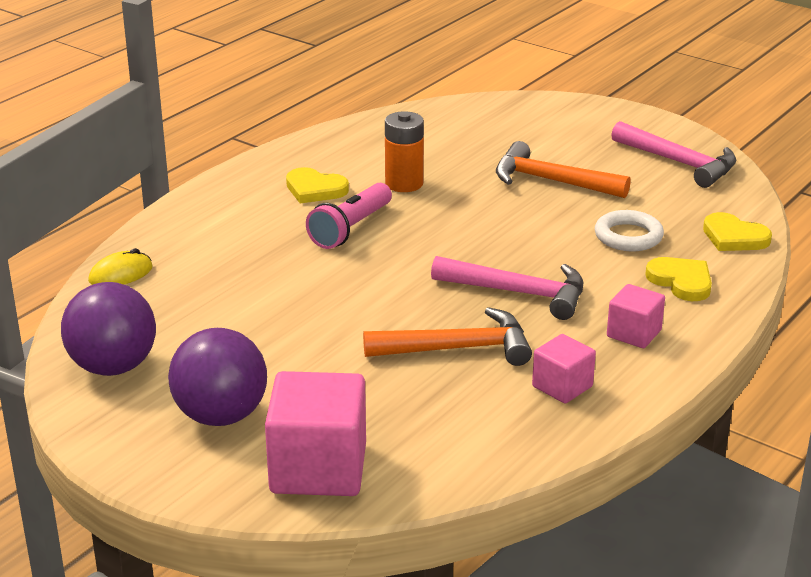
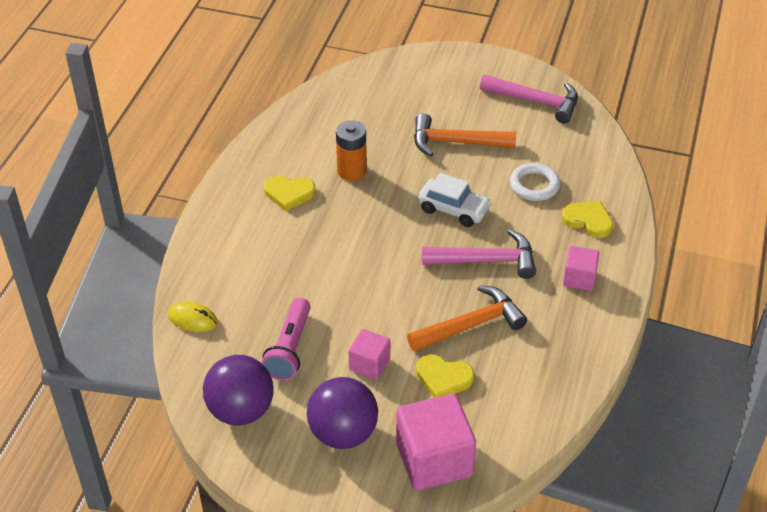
camera: 20 degrees left, 15 degrees up
yellow mouse [88,248,153,285] -> yellow mouse turned 75 degrees clockwise [168,302,217,332]
pink flashlight [306,183,392,249] -> pink flashlight moved to [262,298,311,380]
pink cube [532,334,596,403] -> pink cube moved to [348,329,390,380]
yellow heart [703,212,772,251] -> yellow heart moved to [416,354,474,398]
none -> white car [418,173,492,227]

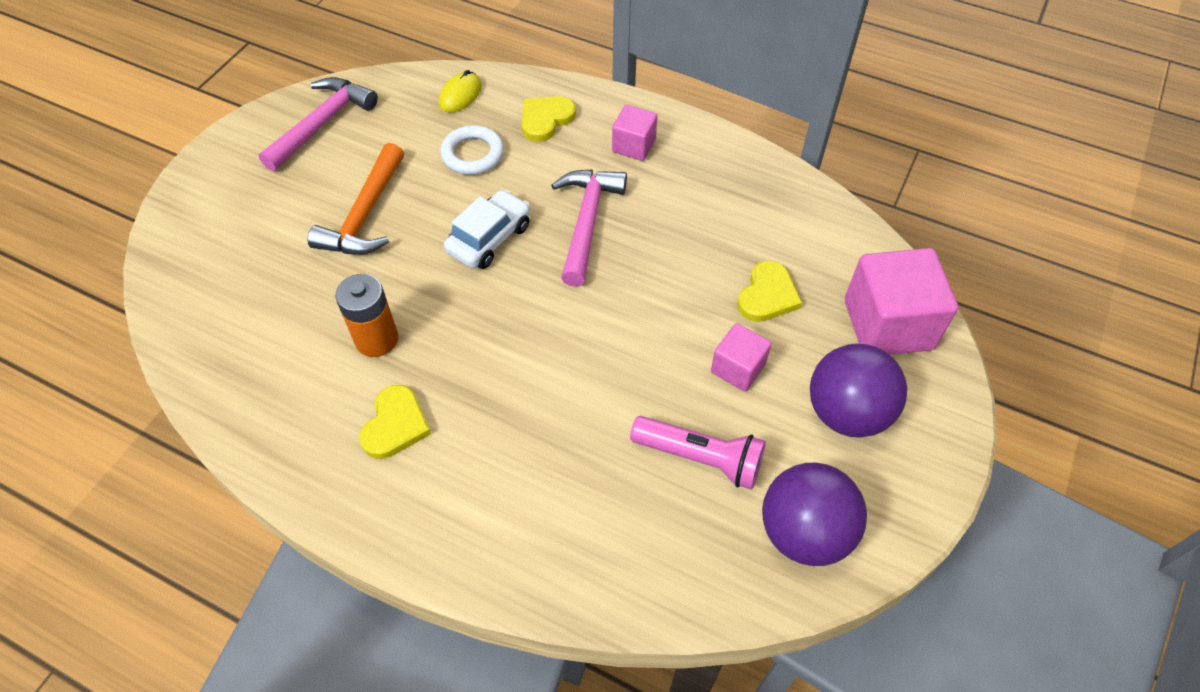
camera: 80 degrees left, 10 degrees up
yellow mouse [168,302,217,332] -> yellow mouse moved to [439,70,482,113]
orange hammer [407,285,527,352] -> none

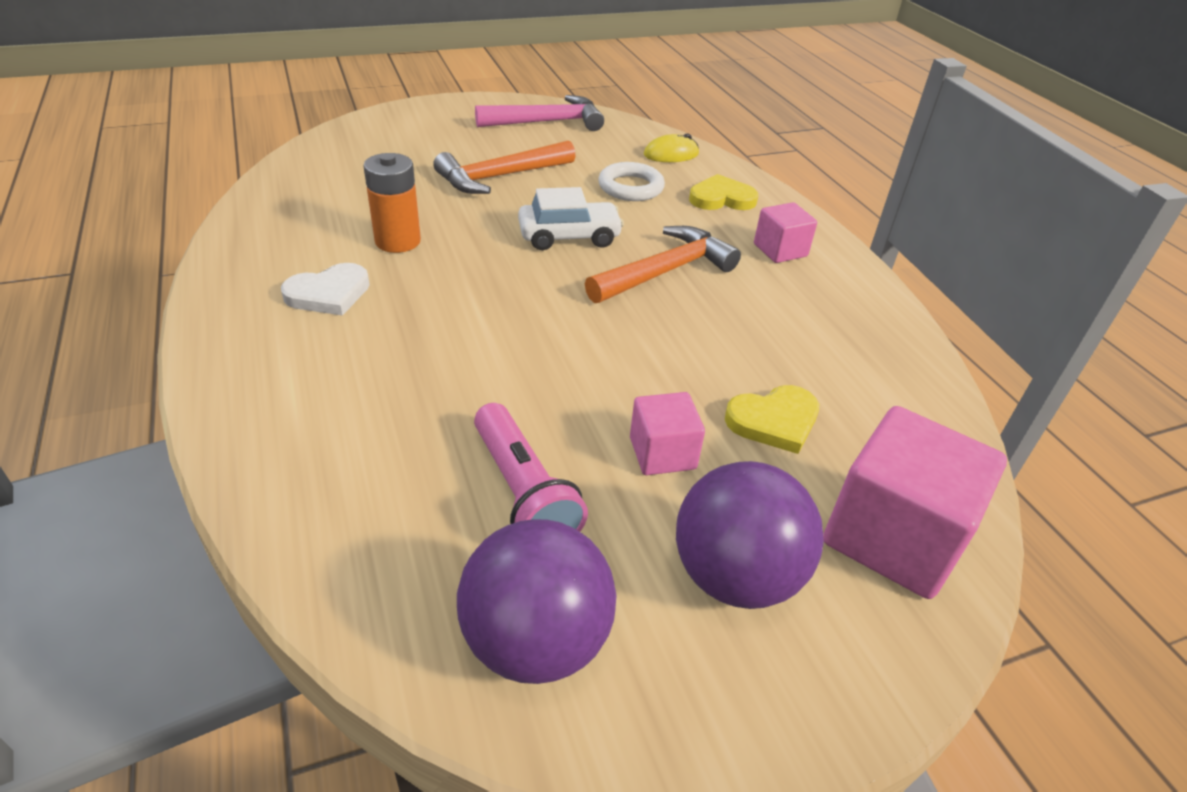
camera: 40 degrees right, 15 degrees down
yellow heart [359,385,431,459] -> white heart [281,263,370,316]
pink hammer [551,169,627,287] -> orange hammer [585,226,741,303]

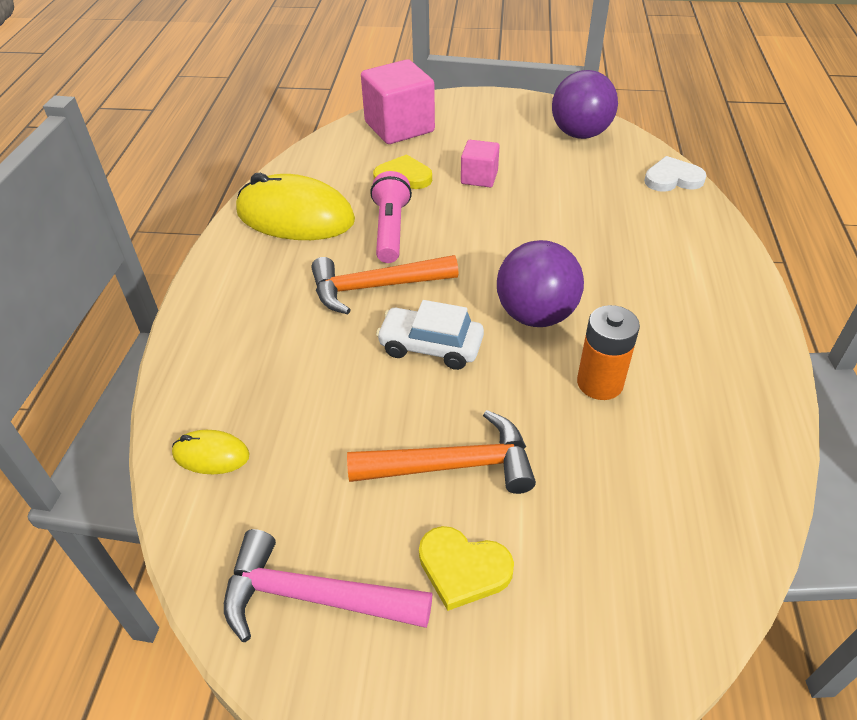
camera: 150 degrees left, 5 degrees up
white heart [281,263,370,316] -> white heart moved to [644,156,707,192]
pink flashlight [474,403,588,532] -> pink flashlight moved to [370,171,412,263]
white ring [598,162,665,201] -> none
purple ball [676,461,824,609] -> purple ball moved to [497,240,584,327]
yellow heart [689,174,758,210] -> yellow heart moved to [419,526,514,611]
pink cube [754,202,817,263] -> none
none -> yellow mouse [236,173,355,240]

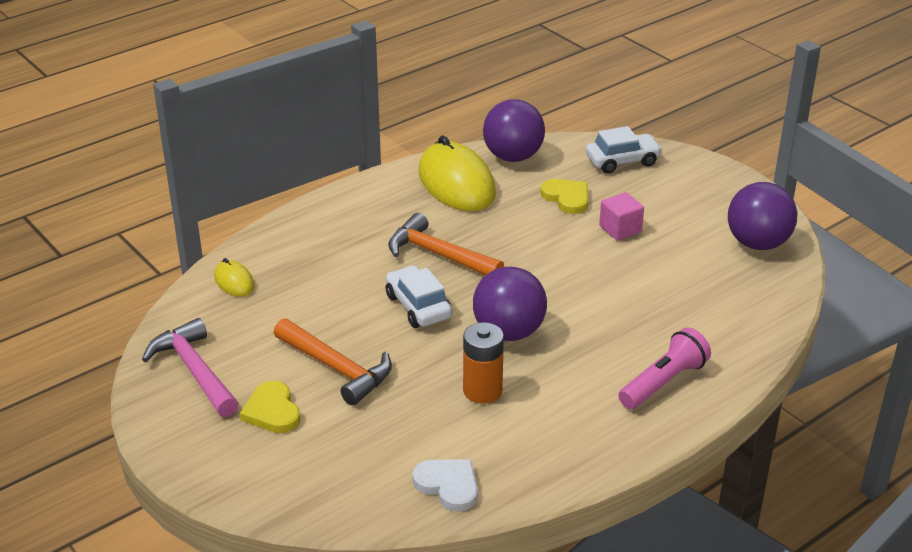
camera: 45 degrees right, 10 degrees down
pink cube [361,59,435,144] -> white car [586,126,662,173]
pink flashlight [370,171,412,263] -> pink flashlight moved to [618,327,711,409]
white heart [644,156,707,192] -> white heart moved to [412,459,478,512]
none -> purple ball [483,99,545,162]

